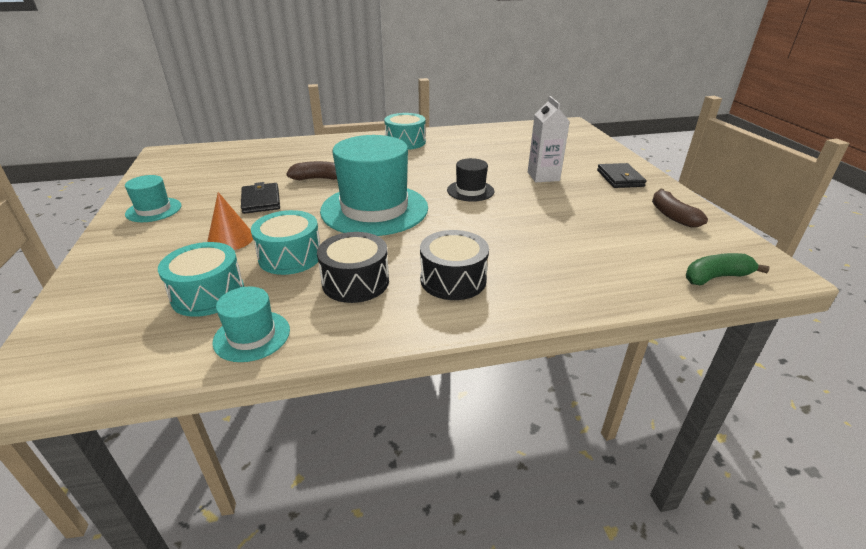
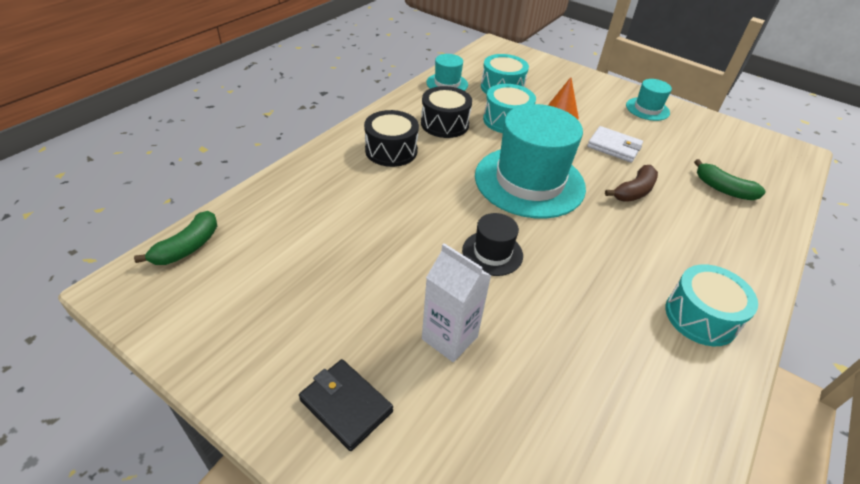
camera: 135 degrees right, 10 degrees up
black wallet [241,182,280,214] -> white wallet [587,126,643,163]
brown banana [652,189,708,227] -> none
none -> green banana [694,159,766,200]

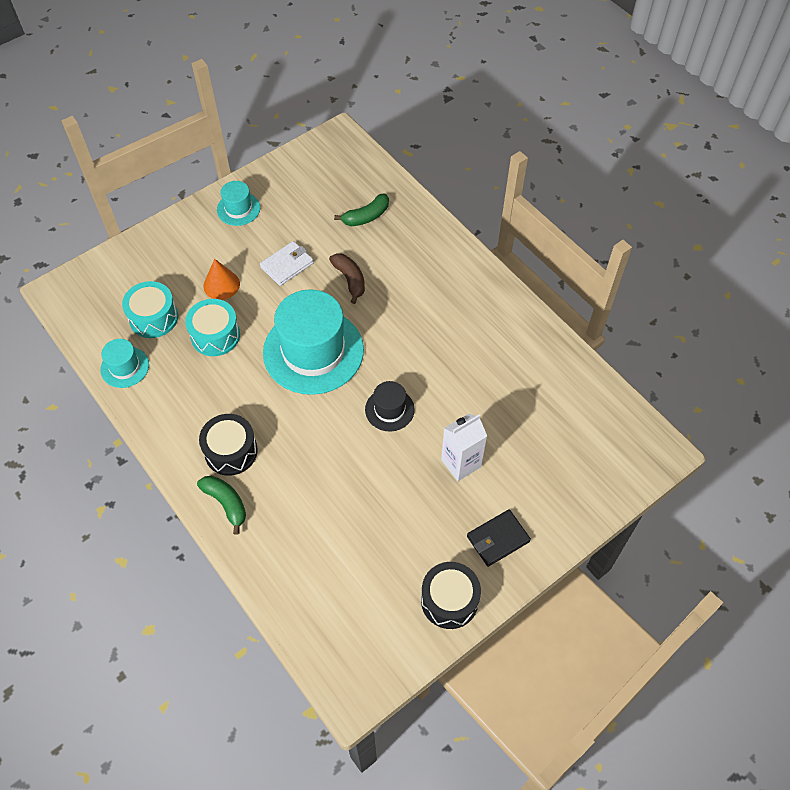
camera: 70 degrees left, 15 degrees up
green banana [134,211,217,265] -> green banana moved to [197,476,246,535]
black drum [421,86,472,138] -> black drum moved to [421,562,481,629]
turquoise drum [666,264,758,346] -> none

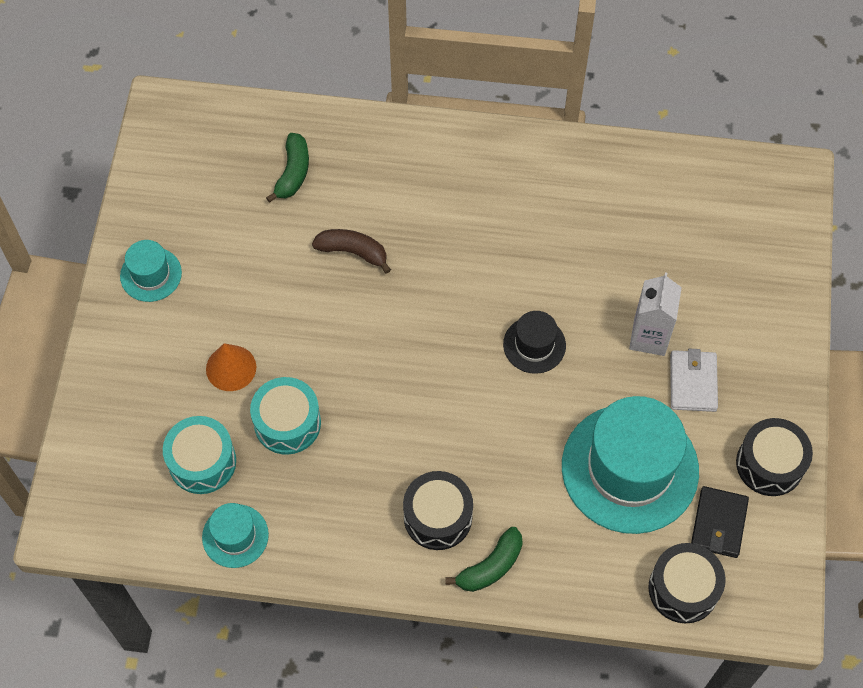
camera: 45 degrees left, 5 degrees up
green banana [197,476,246,535] -> green banana turned 135 degrees clockwise [445,527,523,592]
white wallet [260,241,314,286] -> white wallet moved to [670,349,718,412]
turquoise hat [263,289,364,395] -> turquoise hat moved to [562,396,699,534]
black wallet [467,509,531,567] -> black wallet moved to [691,486,749,558]
none -> black drum [648,543,726,623]

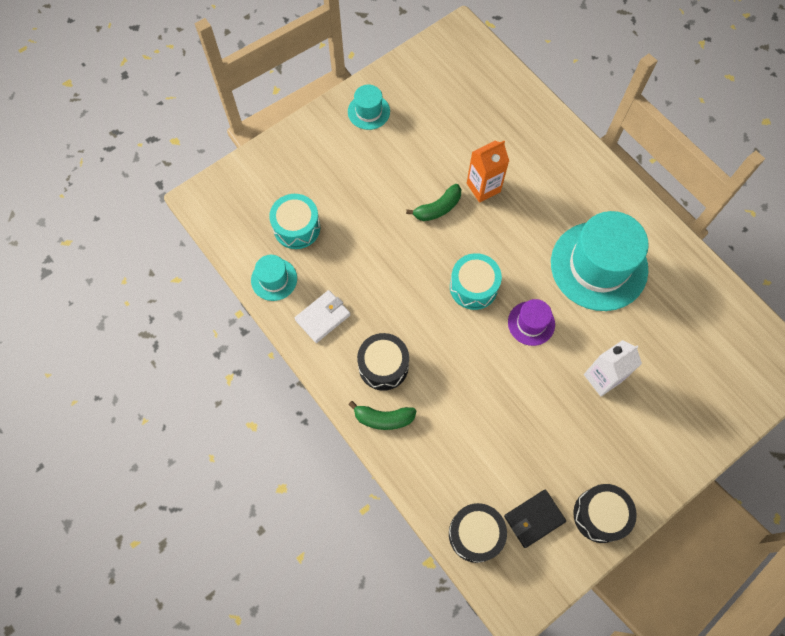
camera: 45 degrees right, 5 degrees up
orange cone [206,343,256,391] -> none
turquoise drum [250,377,321,455] -> turquoise drum moved to [450,253,502,310]
green banana [266,133,309,203] -> green banana moved to [406,184,461,221]
brown banana [312,229,391,274] -> orange carton [467,141,509,203]
black hat [503,311,566,374] -> purple hat [508,299,555,346]
turquoise hat [562,396,699,534] -> turquoise hat moved to [551,211,649,311]
white wallet [670,349,718,412] -> white wallet moved to [295,290,351,343]

